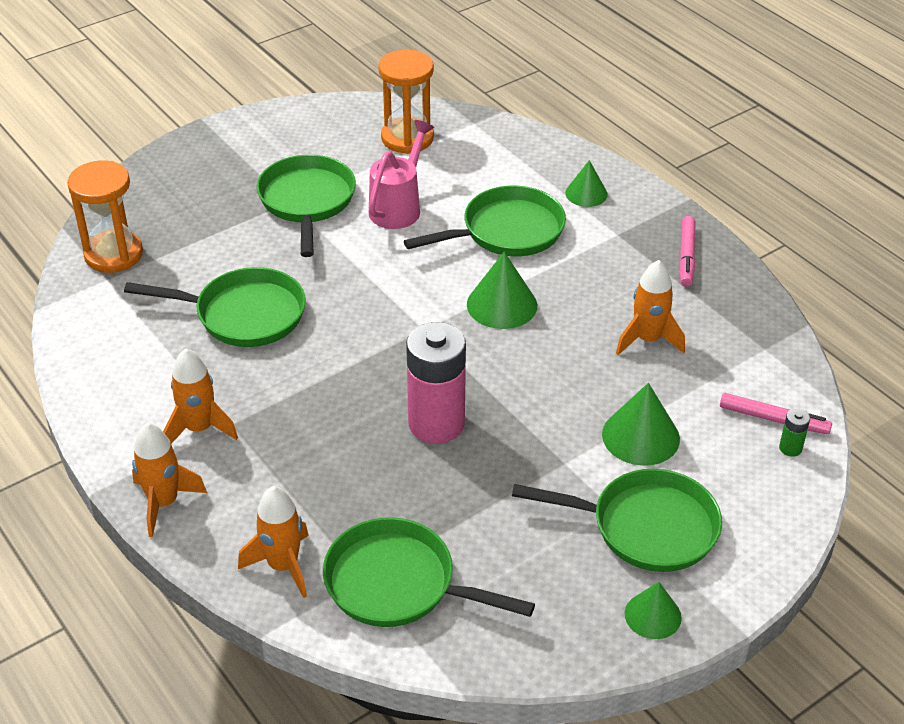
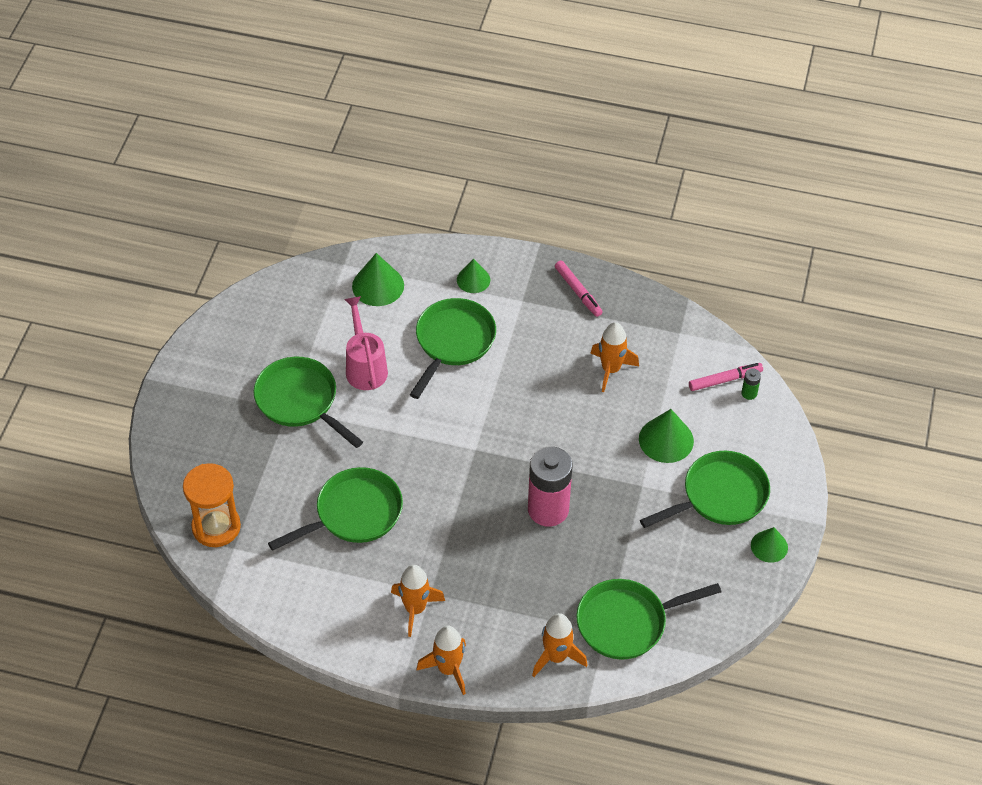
camera: 40 degrees left, 10 degrees up
orange hourglass [378,50,434,154] -> none
green cone [467,252,537,329] -> green cone moved to [352,253,404,306]

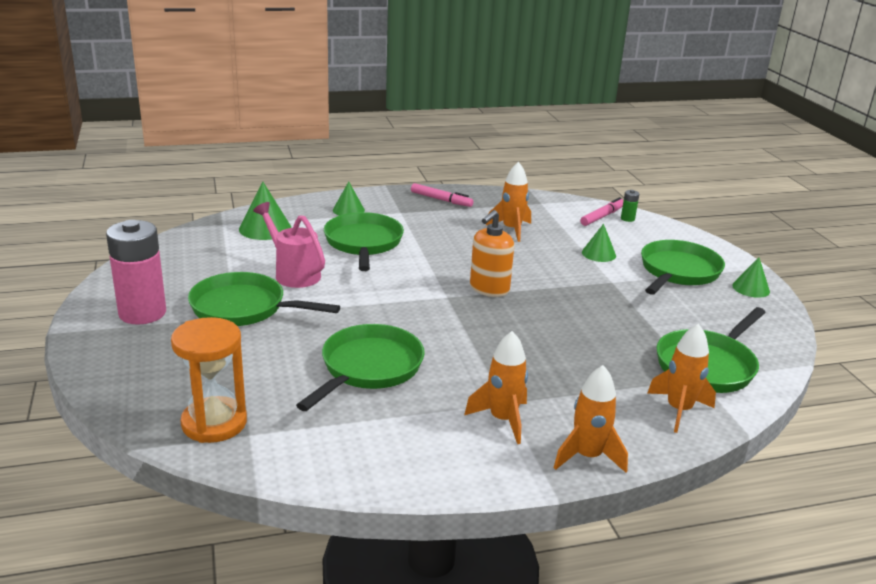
camera: 30 degrees left, 25 degrees down
pink battery [528,446,573,527] -> pink battery moved to [106,220,166,325]
green cone [639,409,694,463] -> green cone [582,224,616,262], size x0.65
none -> orange soap dispenser [470,210,514,297]

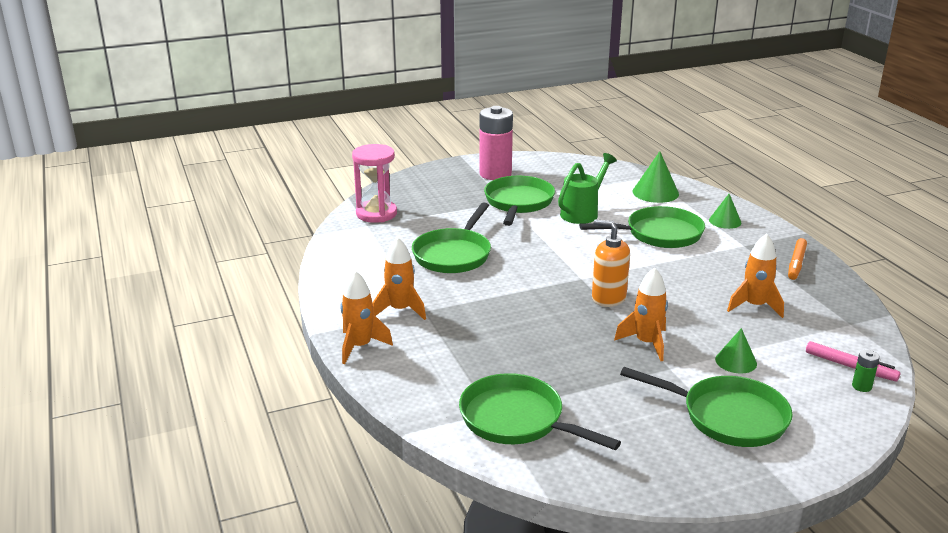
camera: 85 degrees right, 0 degrees up
orange hourglass [171,317,247,443] -> pink hourglass [352,144,397,223]
pink watering can [253,202,325,288] -> green watering can [558,153,617,224]
green pan [296,324,425,411] -> green pan turned 90 degrees clockwise [412,202,491,273]
pink marker [411,183,474,207] -> orange marker [788,238,807,280]
orange rocket [648,324,716,433] -> orange rocket moved to [614,267,668,361]
green cone [732,257,770,298] -> none

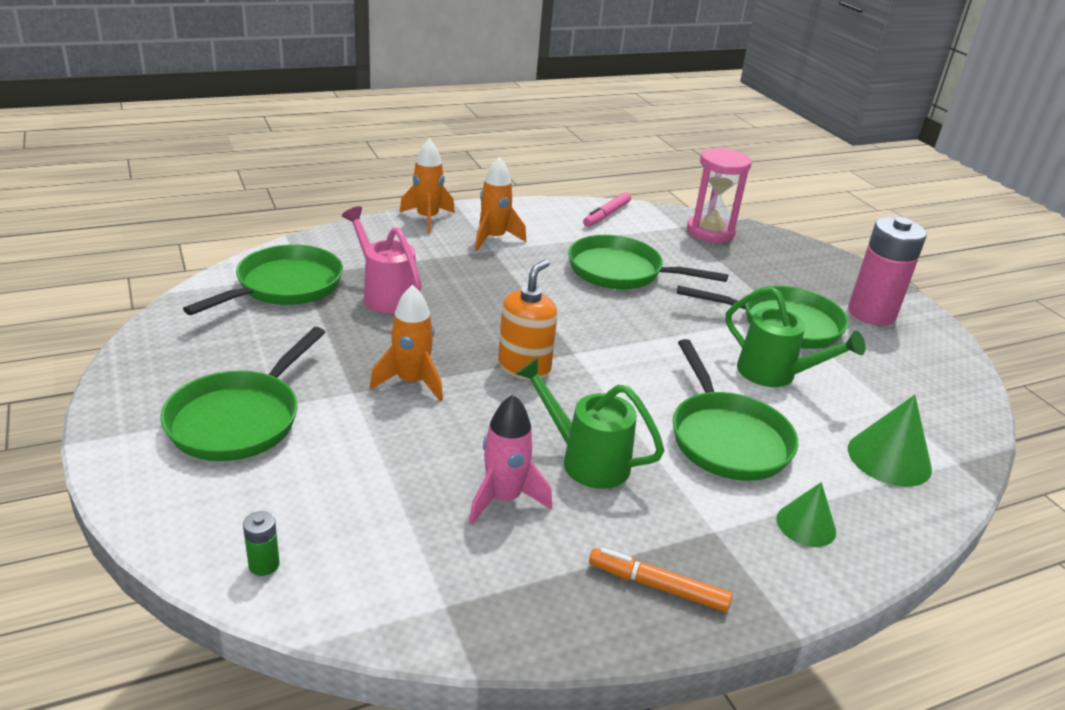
camera: 85 degrees right, 5 degrees up
green cone [715,328,757,373] -> none
orange rocket [727,234,784,318] -> pink rocket [469,394,552,525]
pink marker [806,341,900,381] -> pink marker moved to [583,192,631,227]
none -> pink watering can [342,206,422,314]
none -> green watering can [516,358,664,489]

